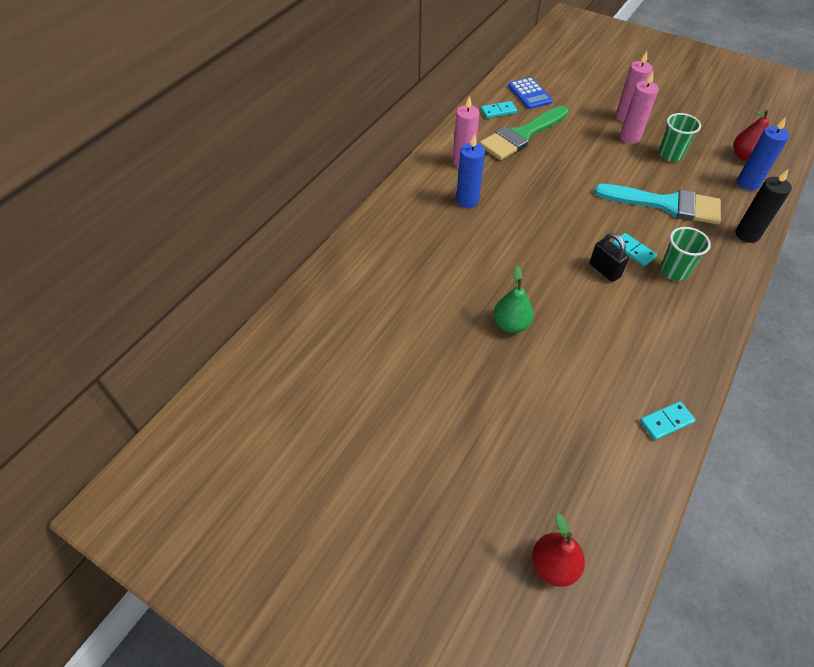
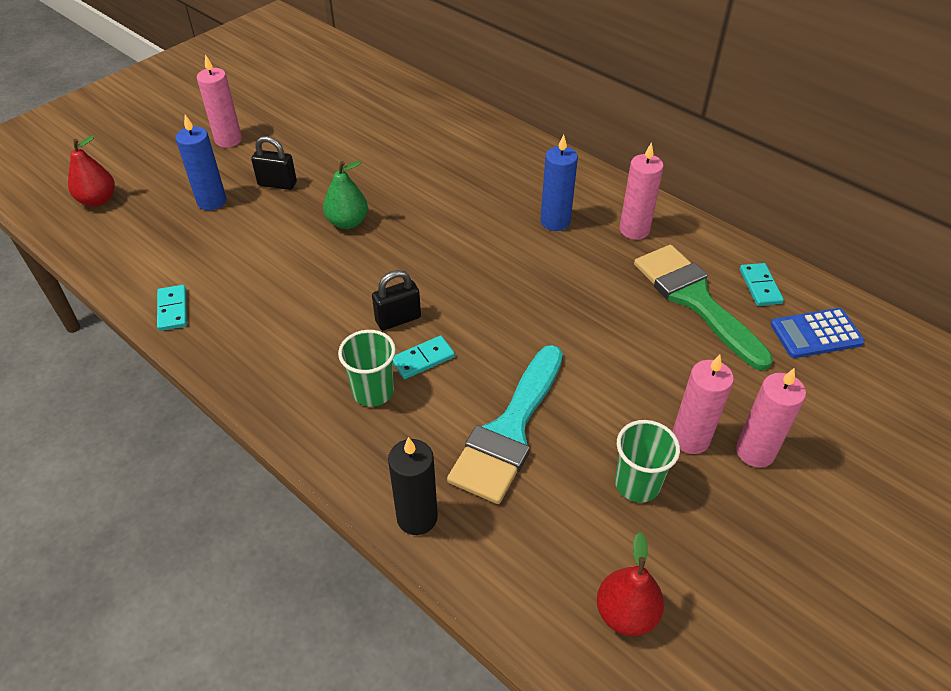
camera: 100 degrees right, 5 degrees down
blue candle [737,117,789,190] -> blue candle moved to [176,115,226,210]
none -> pink candle [197,54,242,148]
none -> black padlock [251,136,297,190]

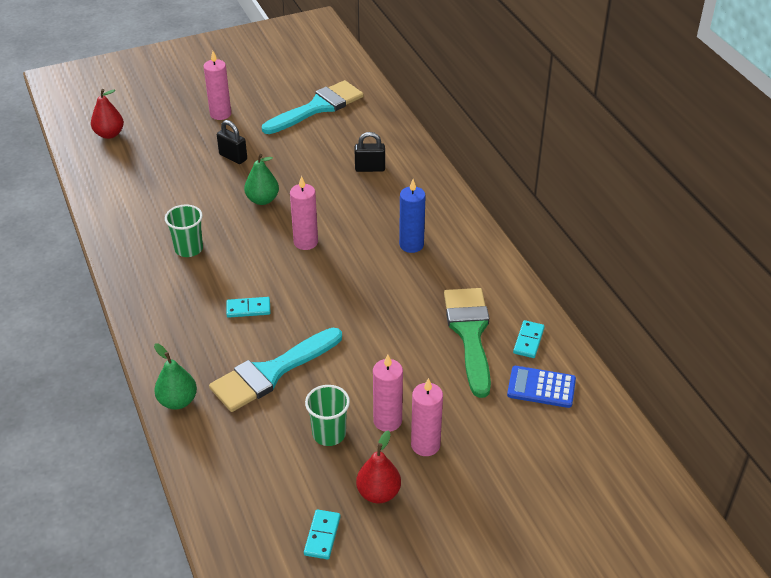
camera: 25 degrees right, 5 degrees down
turquoise domino [157,285,187,331] -> turquoise domino moved to [304,509,341,559]
blue candle [176,115,226,210] -> none
green cup [338,330,396,407] -> green cup moved to [165,204,203,257]
black padlock [372,270,421,330] -> black padlock moved to [355,132,385,172]
black candle [388,437,438,535] -> green pear [154,343,197,410]
red pear [597,532,664,636] -> red pear moved to [356,430,401,503]
pink candle [620,142,664,240] -> pink candle moved to [290,176,318,250]
none -> turquoise brush [262,80,363,134]

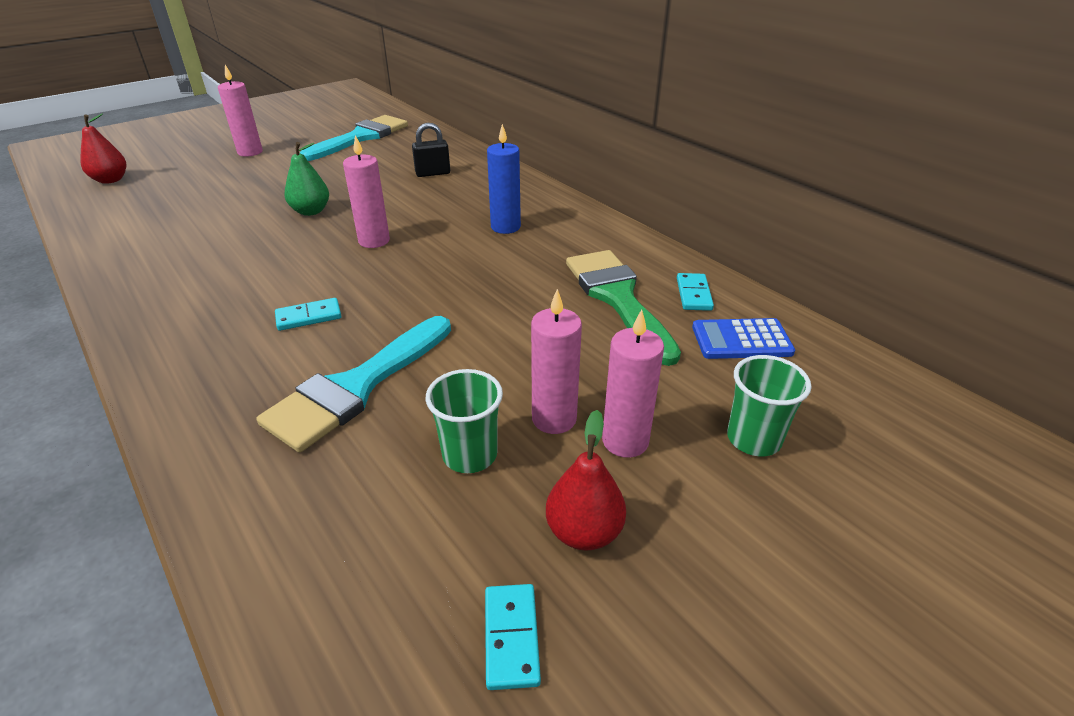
camera: 15 degrees left, 5 degrees down
green pear [154,343,197,410] -> none
green cup [165,204,203,257] -> green cup moved to [727,355,812,456]
black padlock [217,120,247,164] -> none

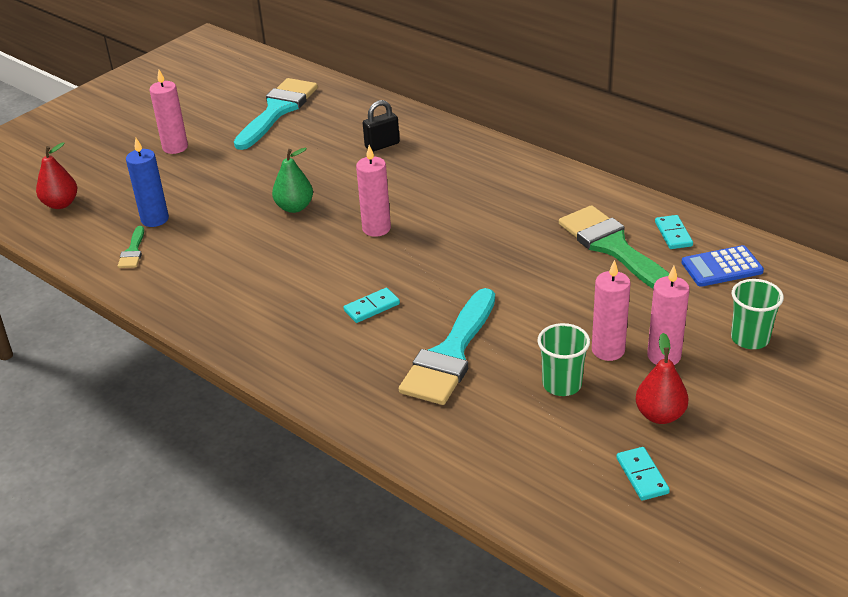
camera: 10 degrees left, 0 degrees up
blue candle [487,124,521,234] -> blue candle moved to [126,138,169,227]
none -> green brush [118,226,144,268]

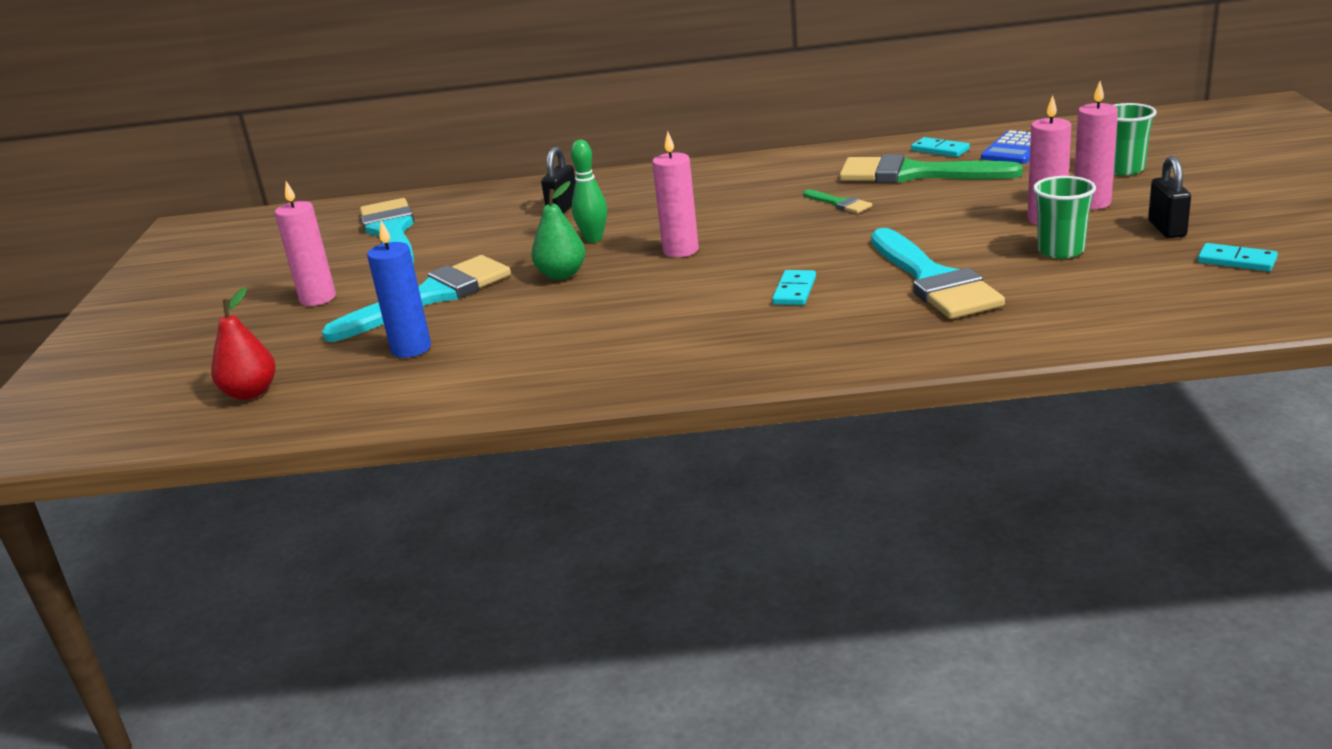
camera: 40 degrees left, 10 degrees down
green brush [118,226,144,268] -> green brush moved to [803,190,872,213]
red pear [636,333,688,424] -> black padlock [1148,156,1191,238]
none -> turquoise brush [322,255,511,342]
none -> green bowling pin [571,140,607,243]

